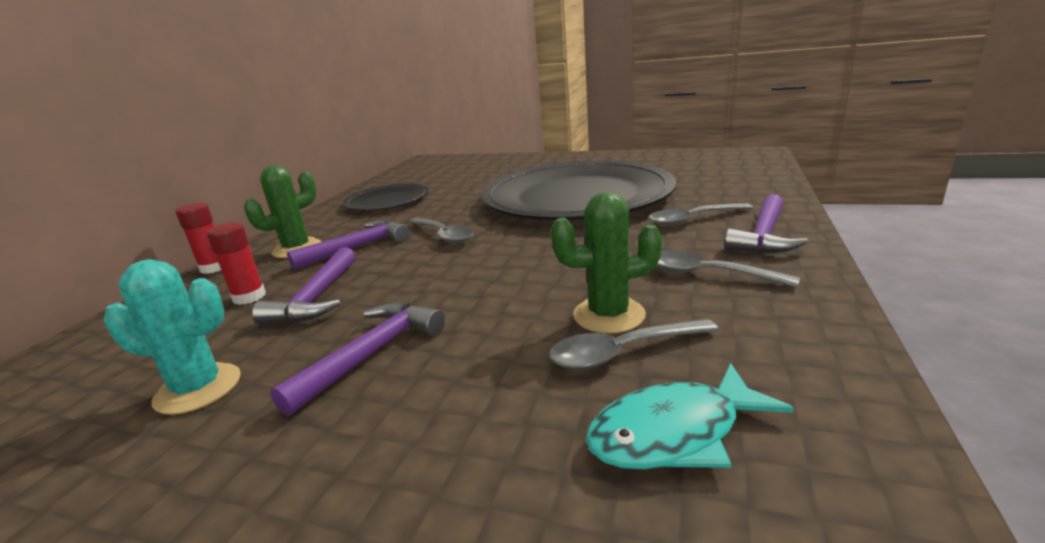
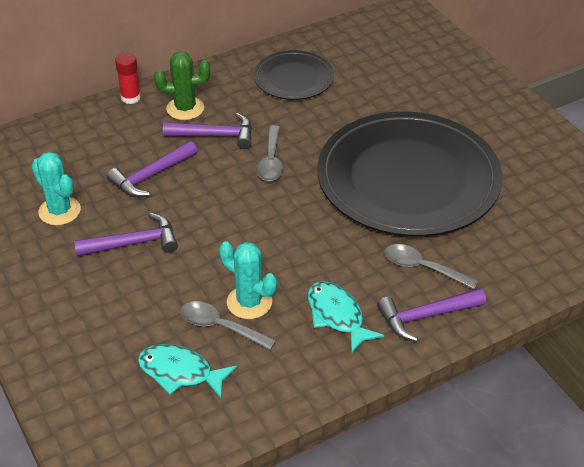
camera: 40 degrees right, 20 degrees up
red glue stick [206,222,266,305] -> none
green cactus [551,192,662,334] -> turquoise cactus [219,241,277,319]
grey spoon [656,250,800,288] -> turquoise fish [308,281,384,354]

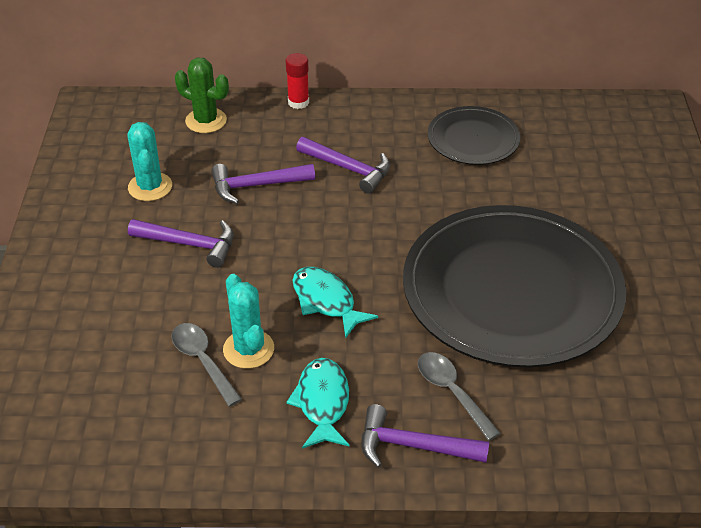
camera: 30 degrees right, 0 degrees up
turquoise fish [138,344,237,398] -> turquoise fish moved to [292,267,378,338]
green cactus [154,51,210,120] -> green cactus moved to [175,58,229,133]
grey spoon [257,125,283,181] -> none

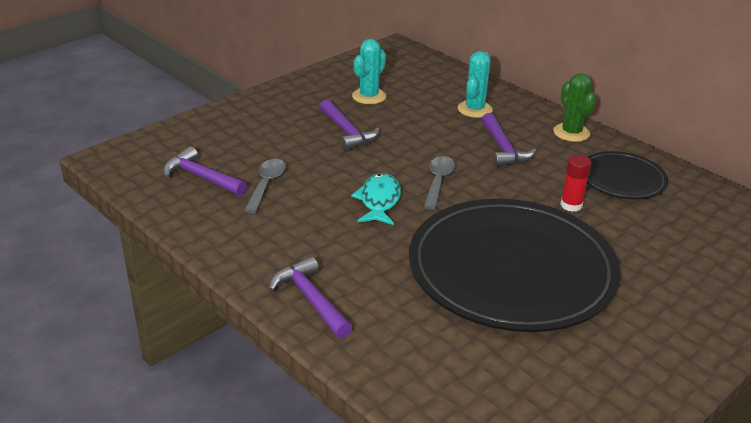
camera: 45 degrees right, 10 degrees down
green cactus [175,58,229,133] -> green cactus moved to [553,73,596,142]
purple hammer [211,164,315,204] -> purple hammer moved to [163,147,247,196]
turquoise cactus [223,274,274,369] -> turquoise cactus moved to [458,51,493,118]
red glue stick [286,53,309,109] -> red glue stick moved to [560,155,591,212]
turquoise fish [286,358,350,449] -> none
grey spoon [418,352,501,441] -> grey spoon moved to [424,156,455,210]

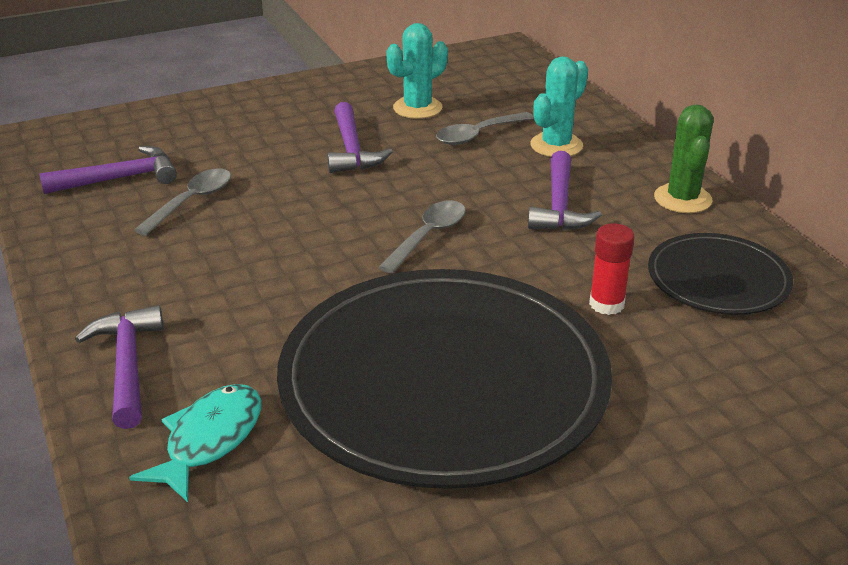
camera: 20 degrees right, 0 degrees up
purple hammer [163,147,247,196] -> purple hammer turned 105 degrees clockwise [39,146,177,194]
turquoise fish [351,173,401,225] -> turquoise fish moved to [129,384,261,502]
none -> grey spoon [436,112,534,145]

